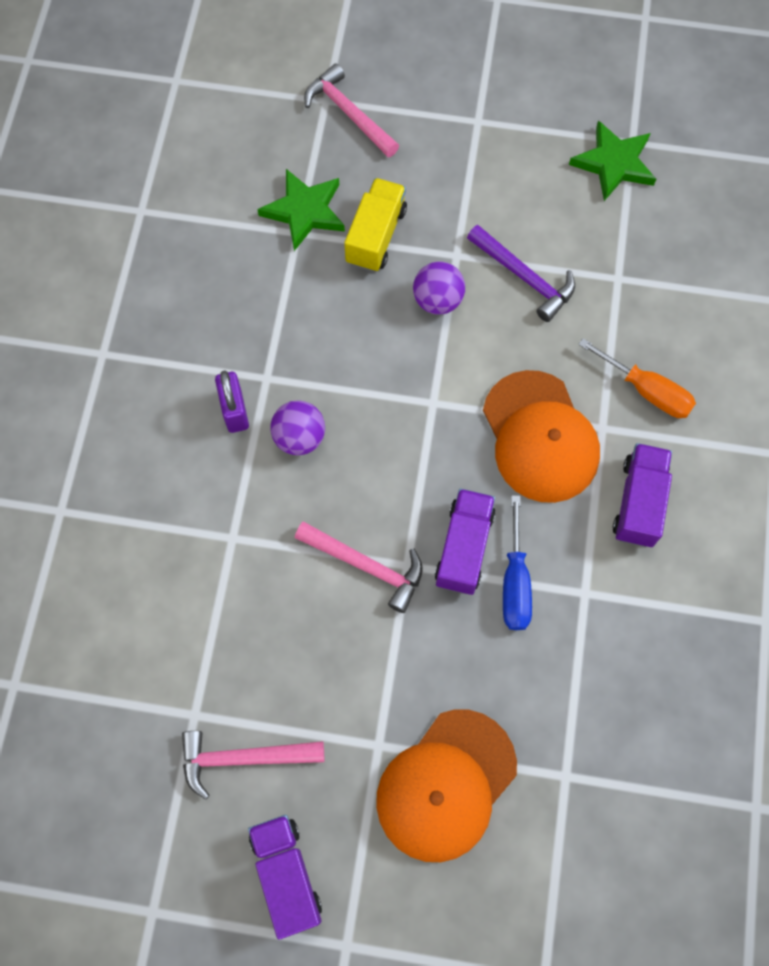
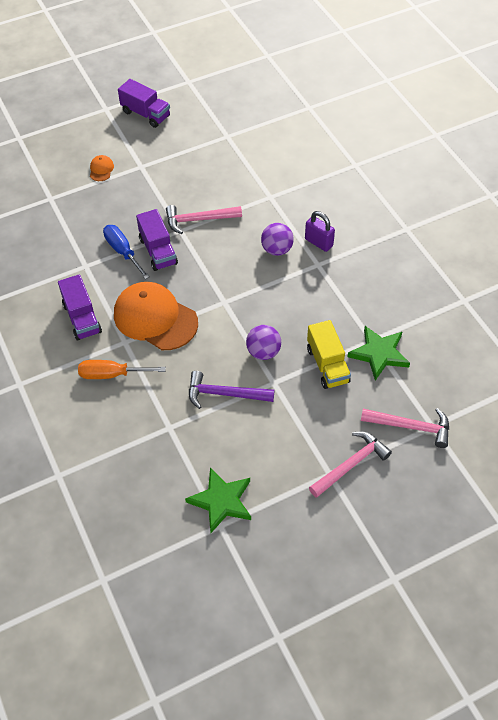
camera: 145 degrees right, 15 degrees down
pink hammer [182,731,324,800] -> pink hammer moved to [309,432,392,498]
orange cap [376,709,517,862] -> orange cap [90,155,114,181], size x0.41

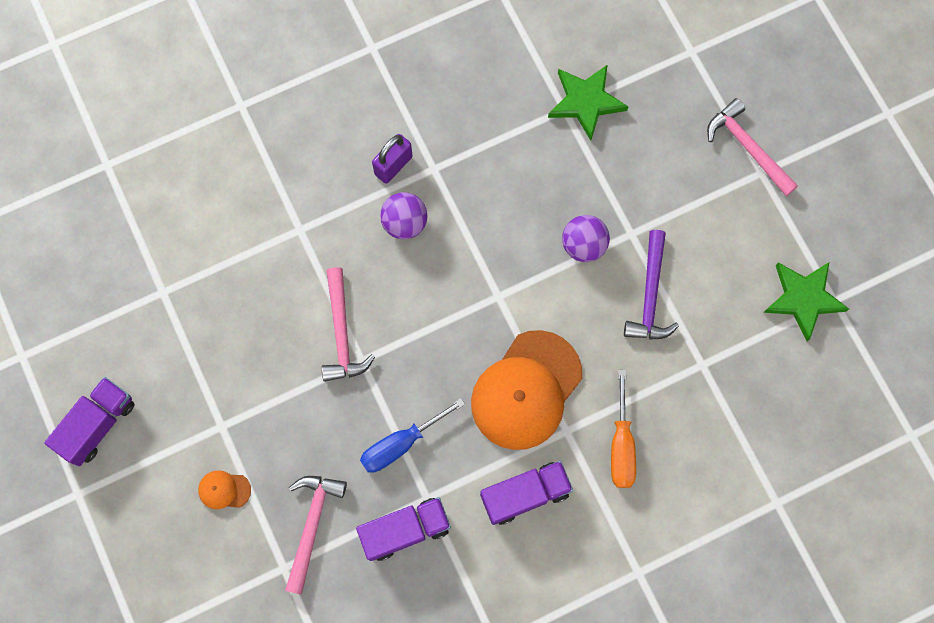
camera: 90 degrees left, 20 degrees up
purple truck [136,209,178,271] -> purple truck moved to [356,497,451,561]
yellow truck [307,320,351,389] -> none
pink hammer [361,408,449,448] -> pink hammer moved to [285,476,347,595]

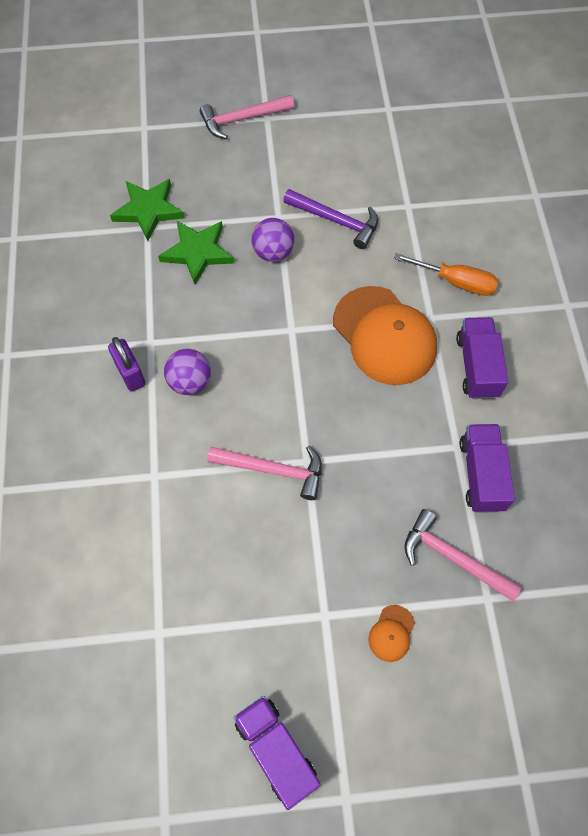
camera: 70 degrees left, 10 degrees down
blue screwdriver [360,398,465,473] -> none
green star [763,262,849,341] -> green star moved to [158,220,234,285]

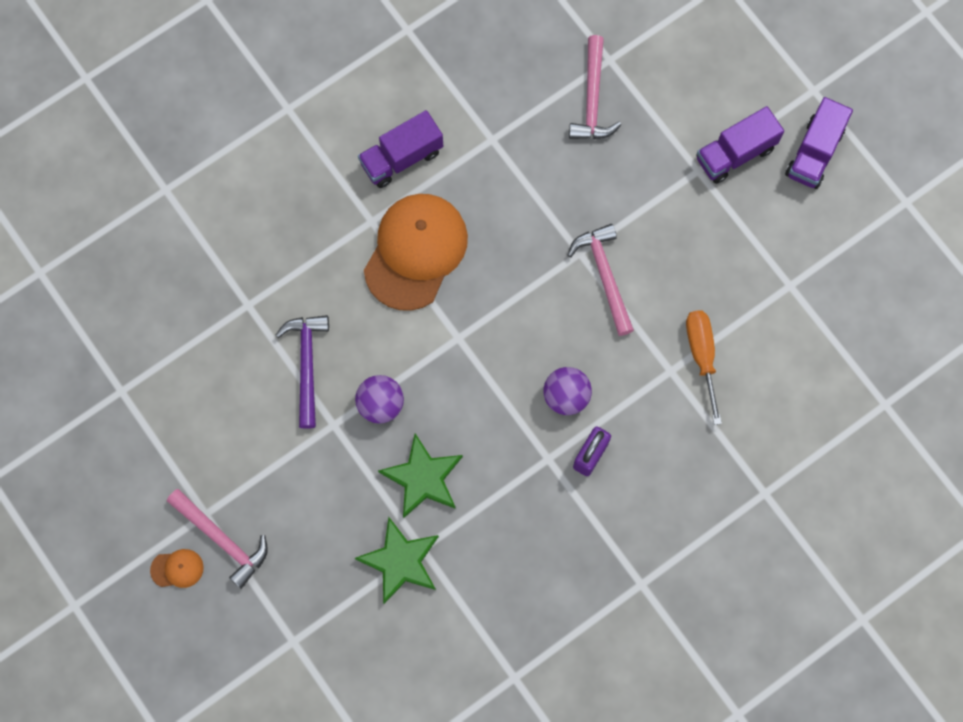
camera: 120 degrees left, 10 degrees up
orange cap [369,605,415,662] -> orange cap moved to [150,549,204,588]
orange screwdriver [394,253,498,296] -> orange screwdriver moved to [686,311,722,425]
purple truck [459,424,515,513] -> purple truck moved to [697,106,784,184]

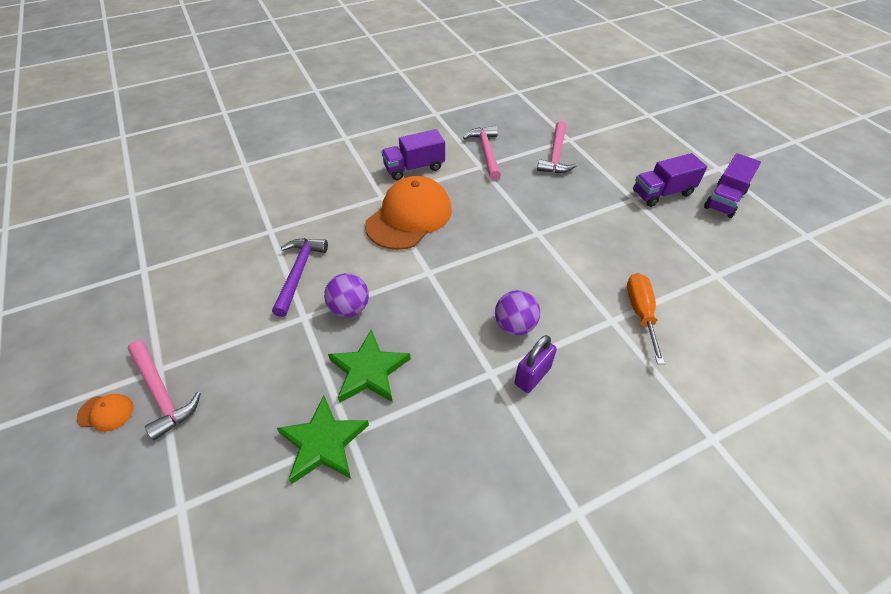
camera: 10 degrees right, 25 degrees down
pink hammer [568,224,634,336] -> pink hammer moved to [463,126,501,180]

